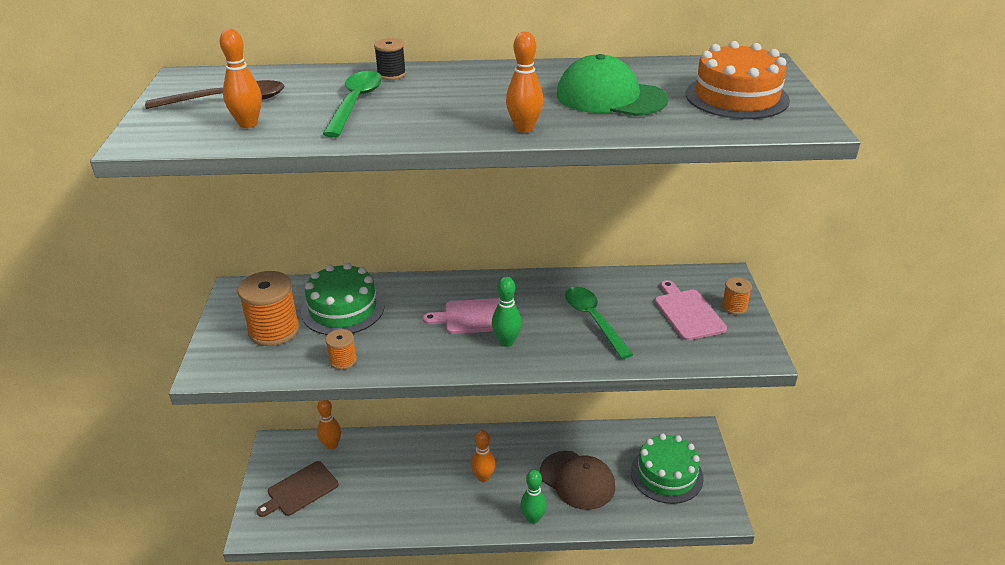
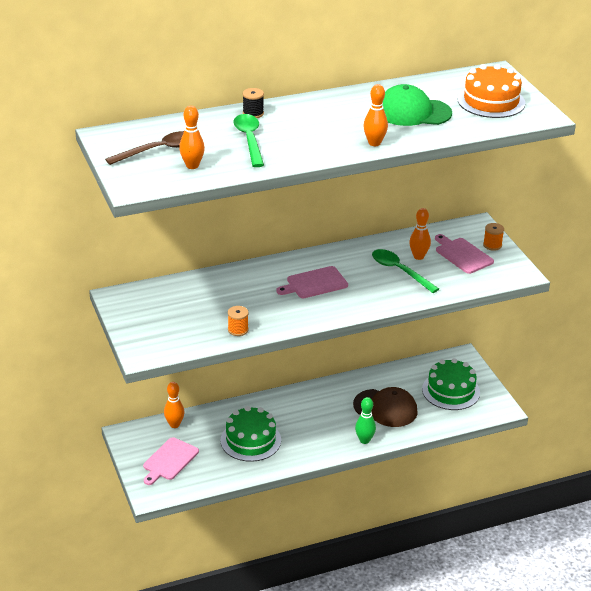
camera: 20 degrees left, 0 degrees up
orange spool [238,271,300,346] -> none
brown cutting board [256,461,339,517] -> pink cutting board [143,437,199,485]
green cake [301,263,385,335] -> green cake moved to [220,406,281,462]
orange bowling pin [471,430,496,482] -> orange bowling pin moved to [409,208,431,260]
green bowling pin [492,277,522,347] -> none

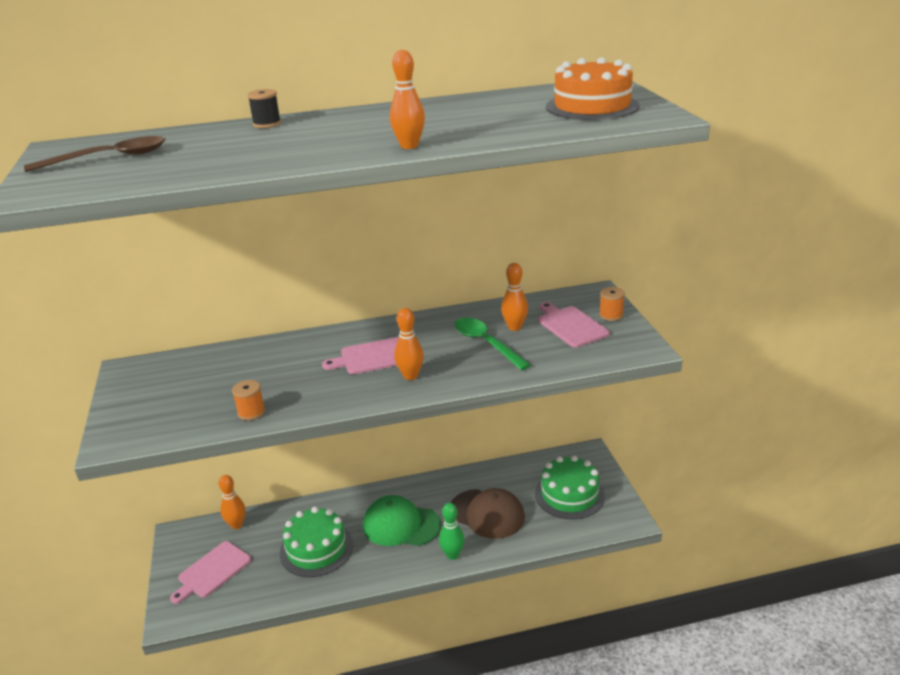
camera: 10 degrees right, 5 degrees down
orange bowling pin [179,106,205,169] -> orange bowling pin moved to [394,308,424,380]
green spoon [233,114,264,167] -> none
green cap [383,84,452,126] -> green cap moved to [363,495,441,546]

